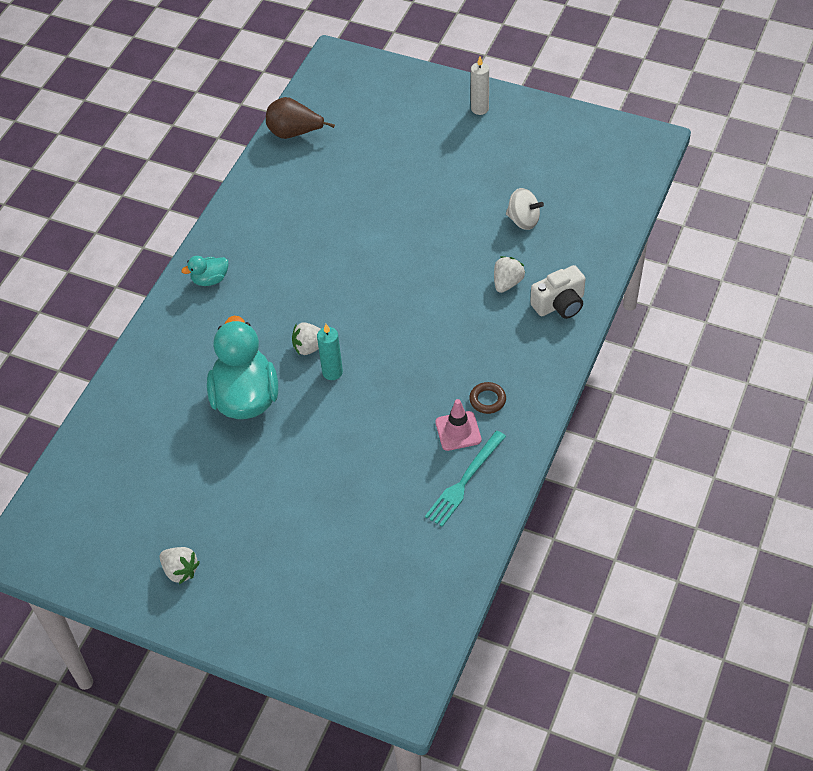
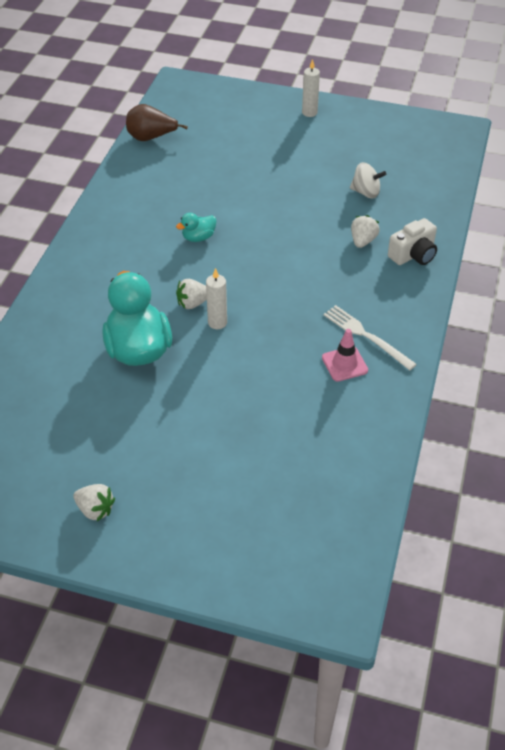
camera: 10 degrees left, 5 degrees down
turquoise duck [181,256,229,286] -> turquoise duck moved to [176,213,216,242]
turquoise candle [317,324,343,380] -> white candle [206,268,227,329]
turquoise fork [425,431,506,527] -> none
brown ring [469,382,506,414] -> white fork [323,305,417,370]

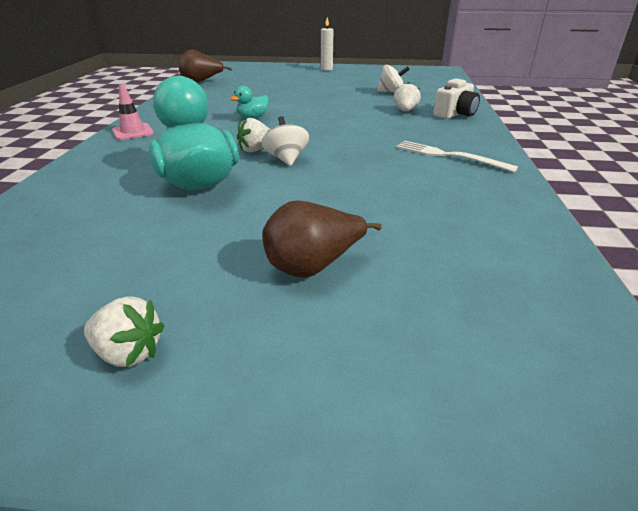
camera: 10 degrees left, 15 degrees down
white candle [206,268,227,329] -> white spinning top [262,116,309,166]
pink traffic cone [322,329,368,382] -> pink traffic cone moved to [112,84,154,140]
none -> brown pear [263,201,382,278]

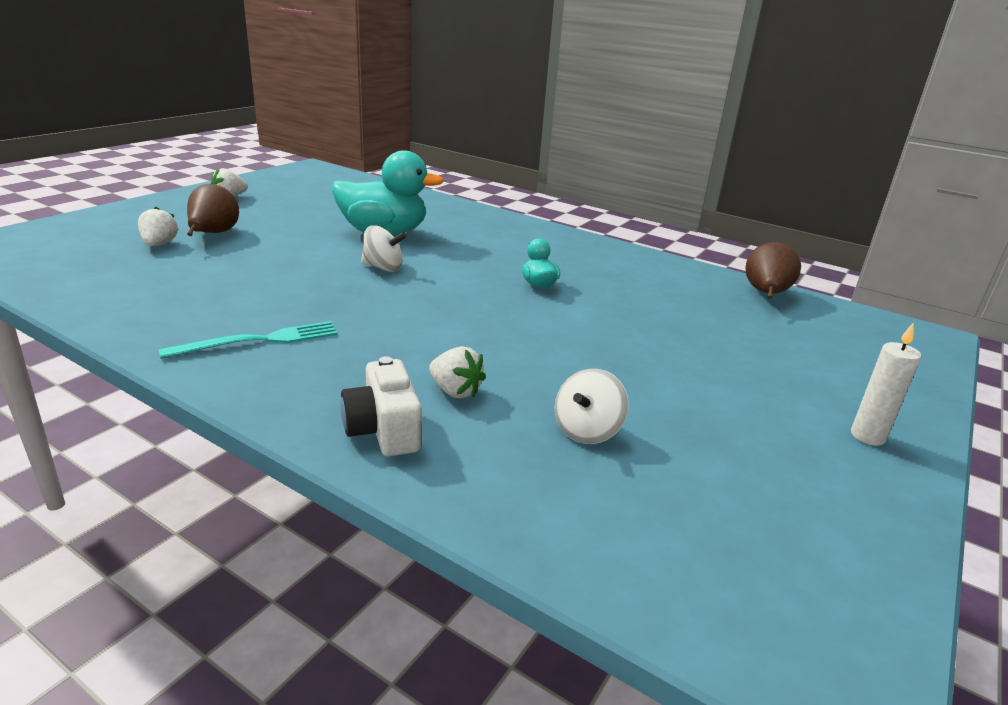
camera: 115 degrees right, 5 degrees down
pink traffic cone [112,84,154,140] -> none
white strawberry [237,118,270,153] -> white strawberry moved to [138,206,179,246]
white fork [396,141,518,172] -> turquoise fork [159,321,337,359]

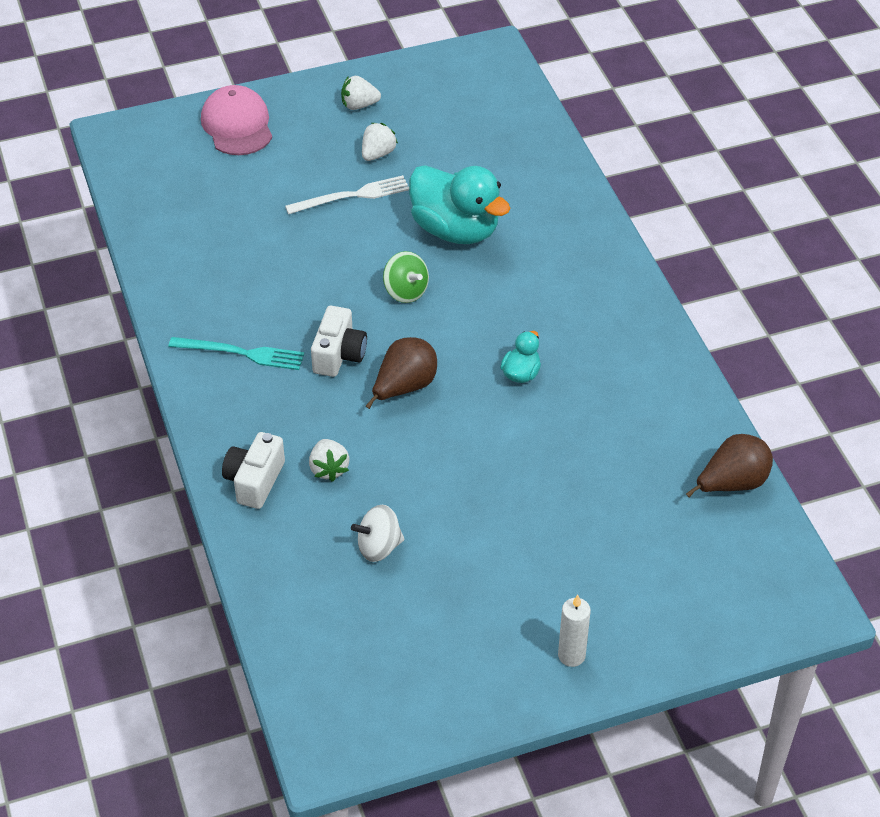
camera: 40 degrees right, 20 degrees up
white strawberry [138,206,179,246] -> white strawberry moved to [362,123,398,161]
brown pear [187,184,239,236] -> brown pear moved to [366,337,437,409]
white spinning top [361,225,407,272] -> green spinning top [383,251,429,303]
none -> pink cap [201,85,272,155]
none -> white fork [285,175,409,214]
none -> white camera [311,306,367,377]

